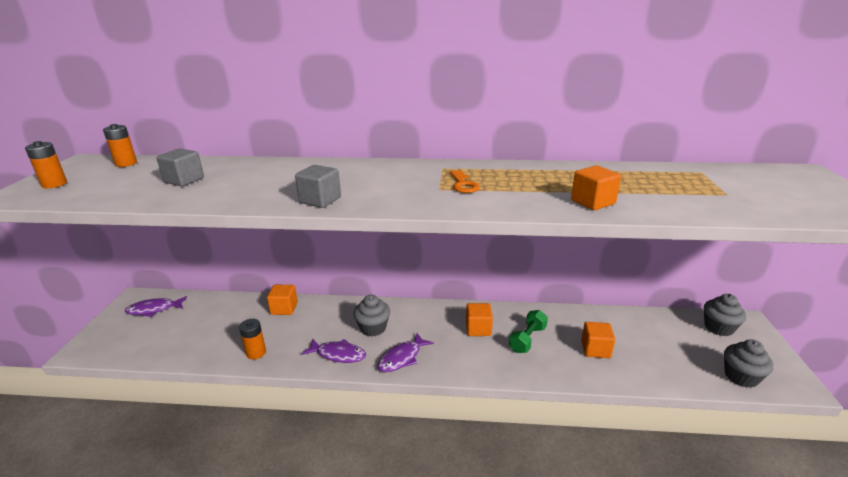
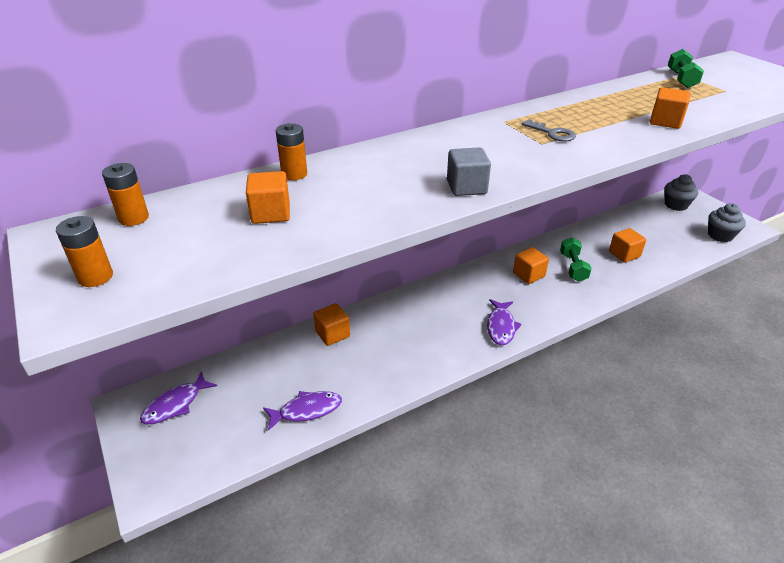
camera: 35 degrees left, 10 degrees up
grey cube [156,148,204,187] -> orange cube [246,171,290,224]
orange battery [239,319,266,360] -> orange battery moved to [276,123,307,180]
purple fish [302,338,366,363] -> purple fish moved to [263,391,342,431]
grey cupcake [354,295,390,336] -> none
orange key [450,170,480,193] -> grey key [522,119,576,142]
none -> green dumbbell [668,49,704,88]

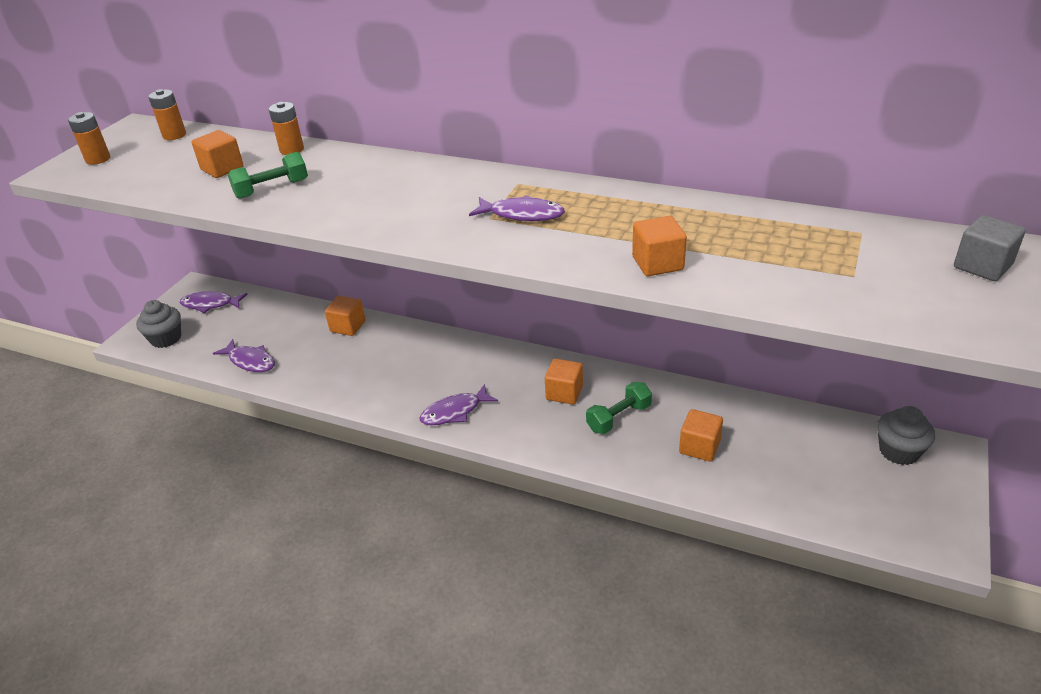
camera: 55 degrees right, 0 degrees up
grey cube [447,147,491,196] -> grey cube moved to [954,215,1026,281]
grey key [522,119,576,142] -> purple fish [469,195,565,221]
green dumbbell [668,49,704,88] -> green dumbbell moved to [228,152,308,199]
grey cupcake [708,203,746,242] -> grey cupcake moved to [136,300,181,348]

